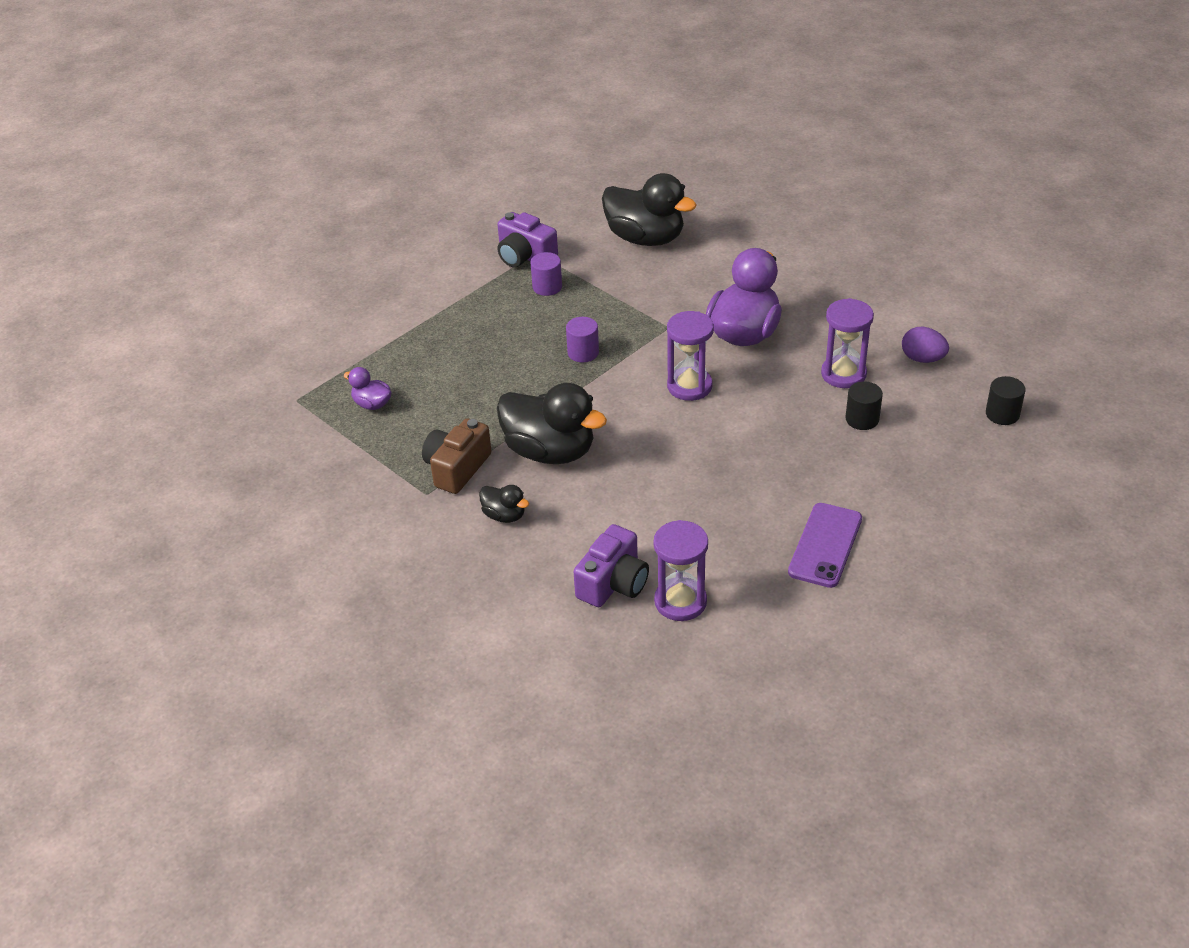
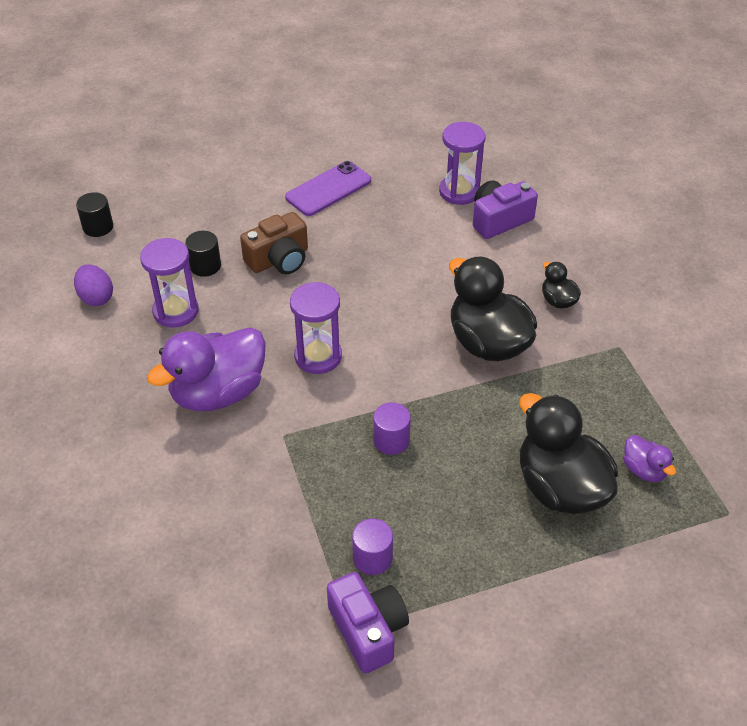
camera: 155 degrees left, 5 degrees up
brown camera [422,418,491,494] -> brown camera moved to [240,212,308,274]
black duck [602,173,697,246] -> black duck moved to [520,393,618,514]

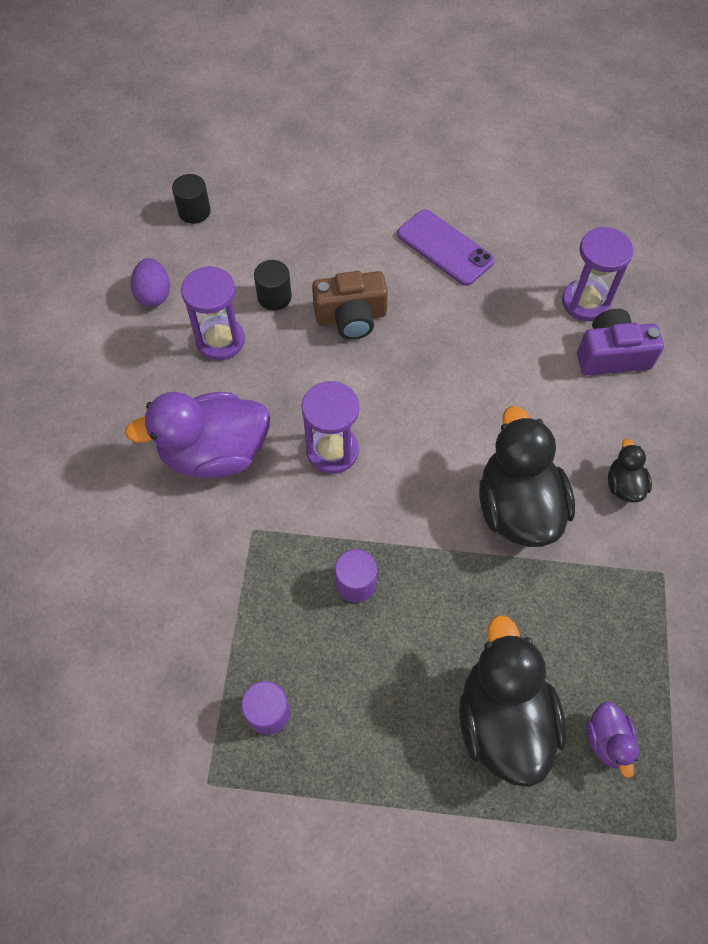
camera: 25 degrees right, 15 degrees up
purple phone [285,161,371,216] -> purple phone turned 60 degrees clockwise [397,209,494,286]
purple camera [327,572,409,673] -> none

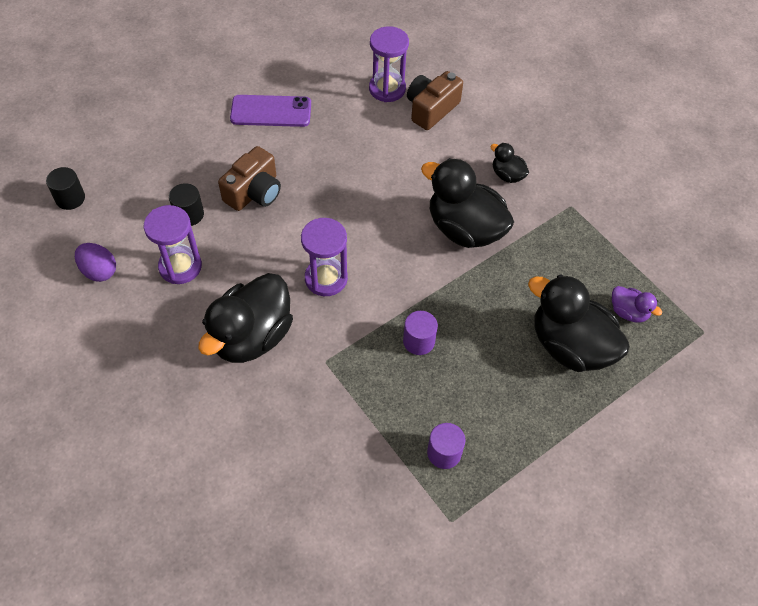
camera: 45 degrees left, 5 degrees down
purple duck [125,392,270,478] -> black duck [198,273,293,363]
purple camera [577,309,664,375] -> brown camera [407,71,463,130]

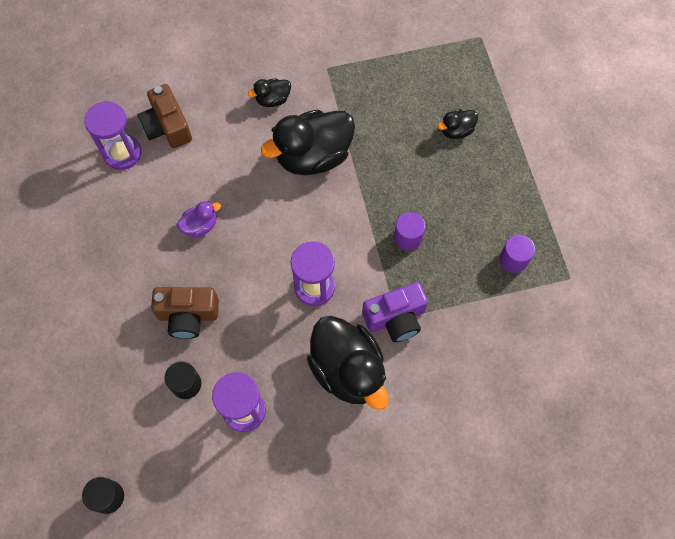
camera: 65 degrees left, 10 degrees up
purple egg [75,243,116,282] -> none
brown camera [218,146,281,211] -> brown camera turned 120 degrees clockwise [151,287,219,339]
purple phone [230,95,311,127] -> none
black duck [528,274,630,372] -> black duck [438,109,478,139], size x0.47
purple duck [612,286,662,323] -> purple duck moved to [177,201,221,238]
none -> purple camera [362,282,428,342]

